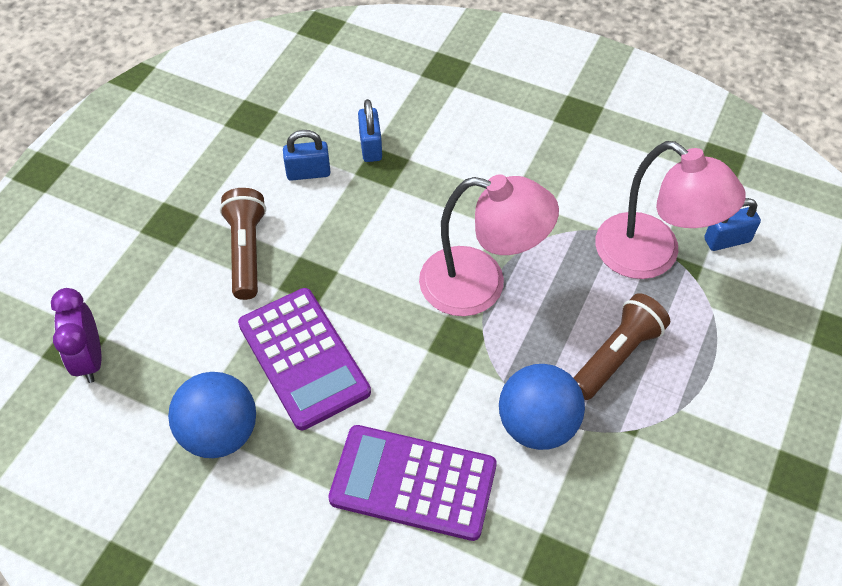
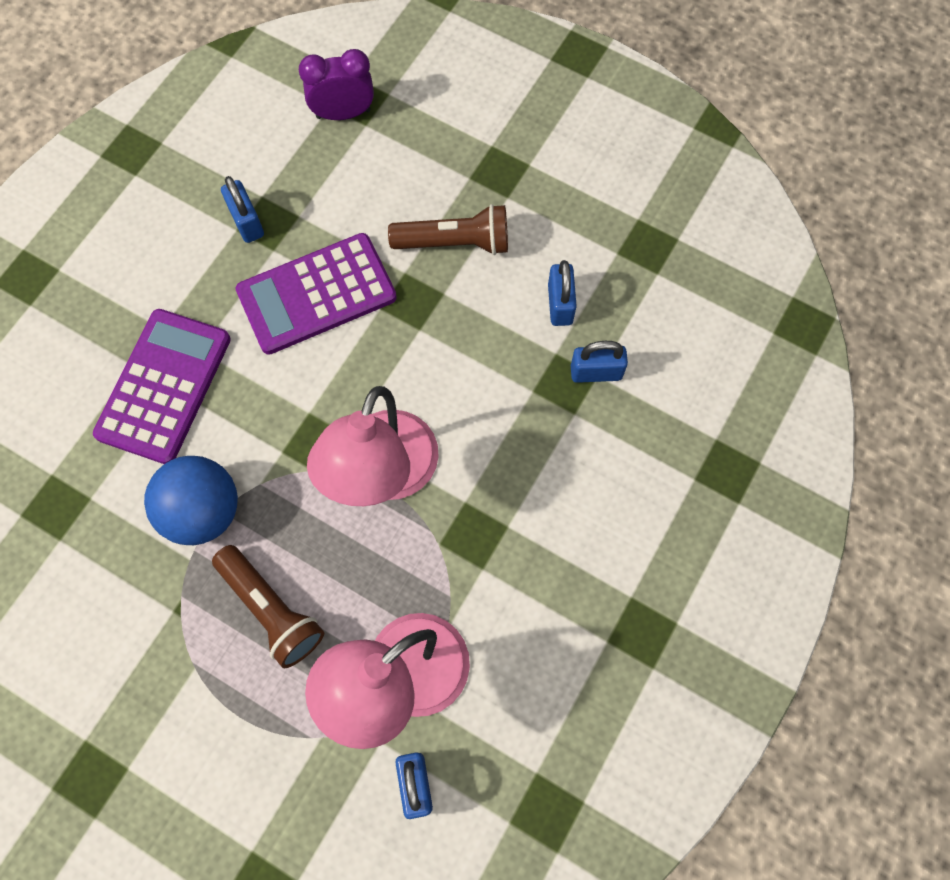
camera: 95 degrees right, 15 degrees up
blue ball [168,372,256,458] -> blue padlock [221,176,264,243]

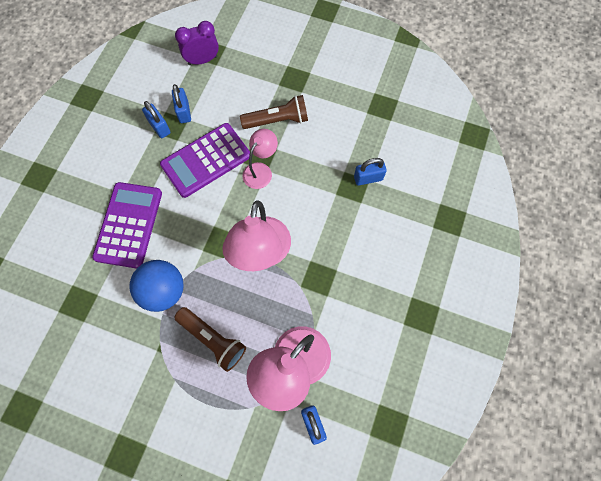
camera: 10 degrees left, 0 degrees up
blue padlock [548,260,577,326] -> blue padlock moved to [172,84,191,123]
none -> pink lamp [243,129,278,189]

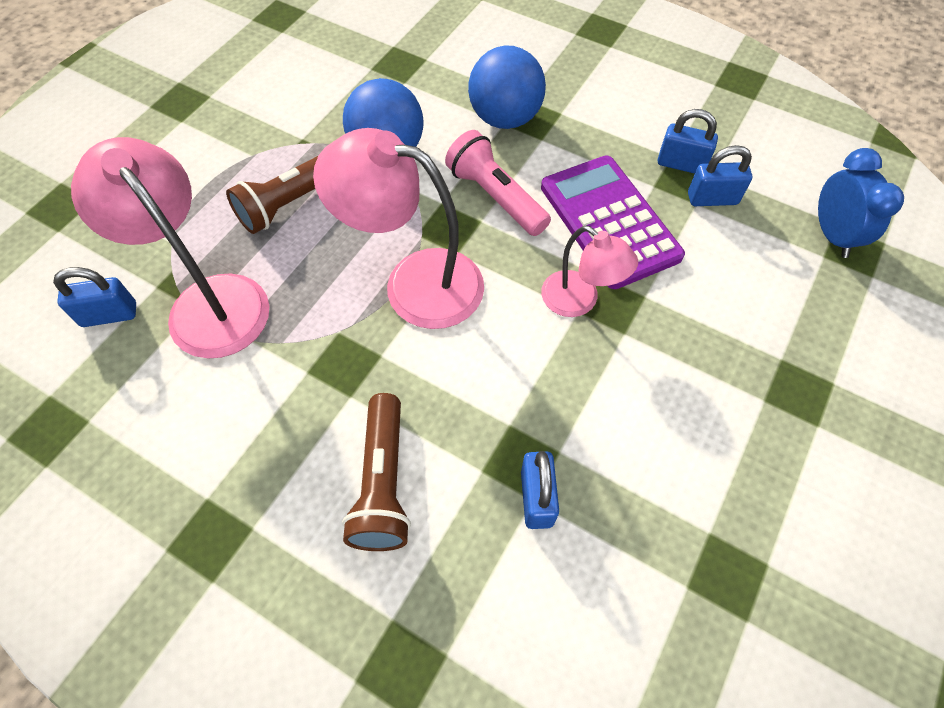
camera: 100 degrees right, 10 degrees down
purple calculator [92,182,162,269] -> blue ball [468,45,546,129]
blue padlock [142,101,171,138] -> blue padlock turned 45 degrees clockwise [658,109,718,174]
purple clock [175,21,219,65] -> blue clock [818,148,904,258]
brown flashlight [240,95,308,129] -> brown flashlight moved to [342,393,411,551]
none -> pink flashlight [445,130,551,236]

